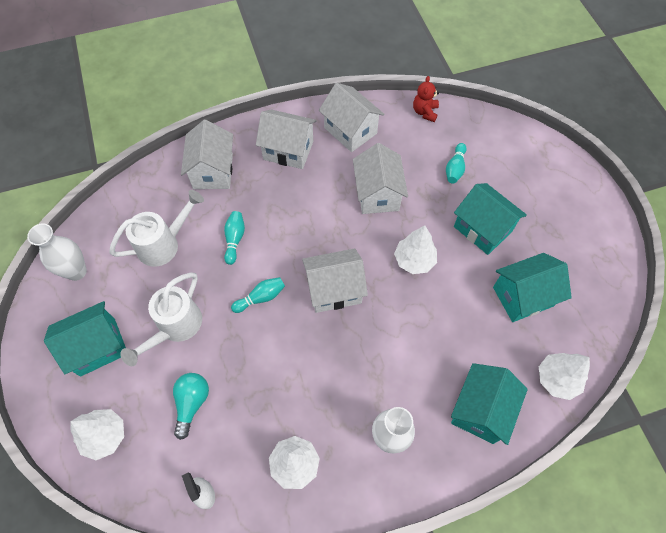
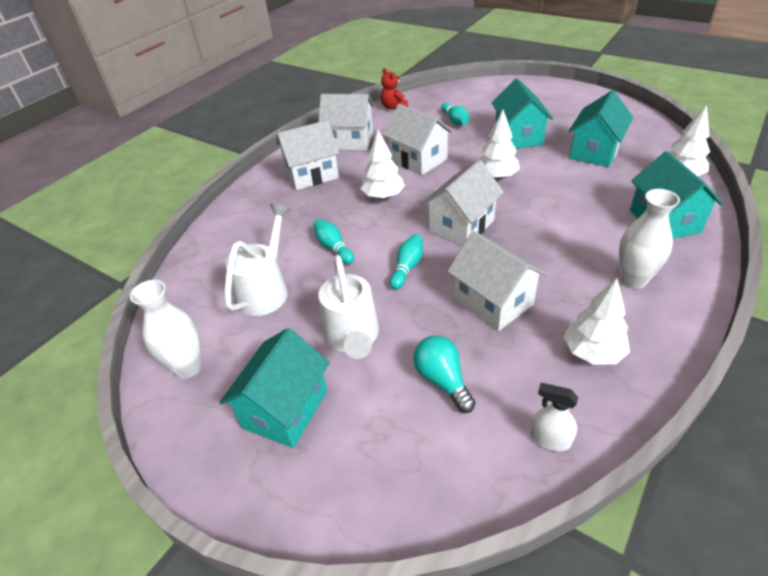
camera: 35 degrees left, 20 degrees down
white tree [71,409,124,460] -> white tree moved to [361,130,405,199]
white house [181,120,233,189] -> white house moved to [447,231,547,331]
turquoise house [454,183,527,255] -> turquoise house turned 75 degrees clockwise [492,78,553,149]

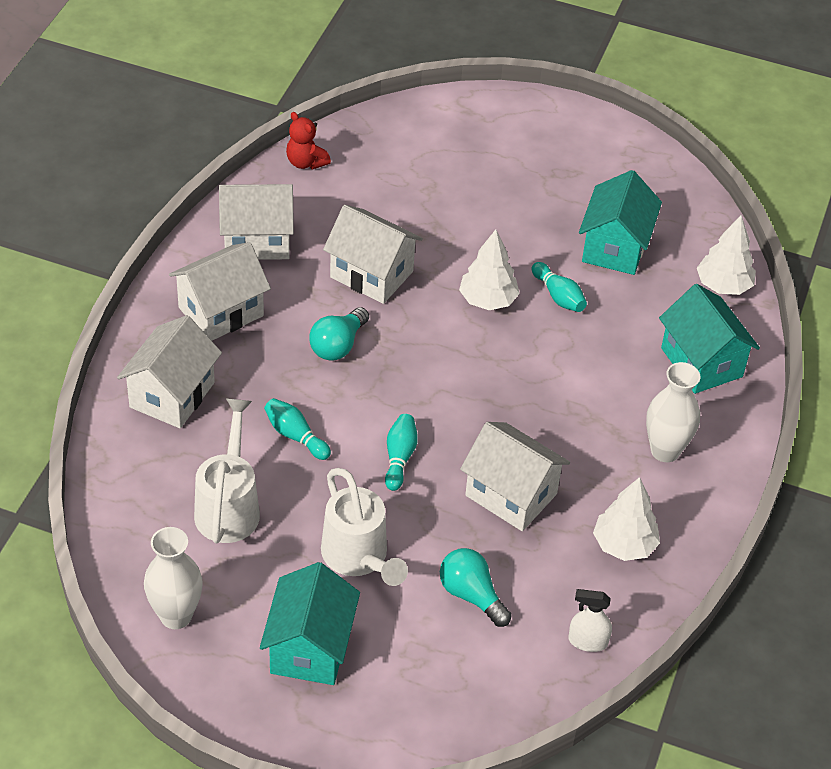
camera: 20 degrees left, 5 degrees up
white tree [361,130,405,199] -> turquoise light bulb [309,307,369,361]
white house [422,160,504,246] -> white house moved to [117,315,222,428]
turquoise bowling pin [441,103,469,125] -> turquoise bowling pin moved to [532,262,587,312]
turquoise house [492,78,553,149] -> none

